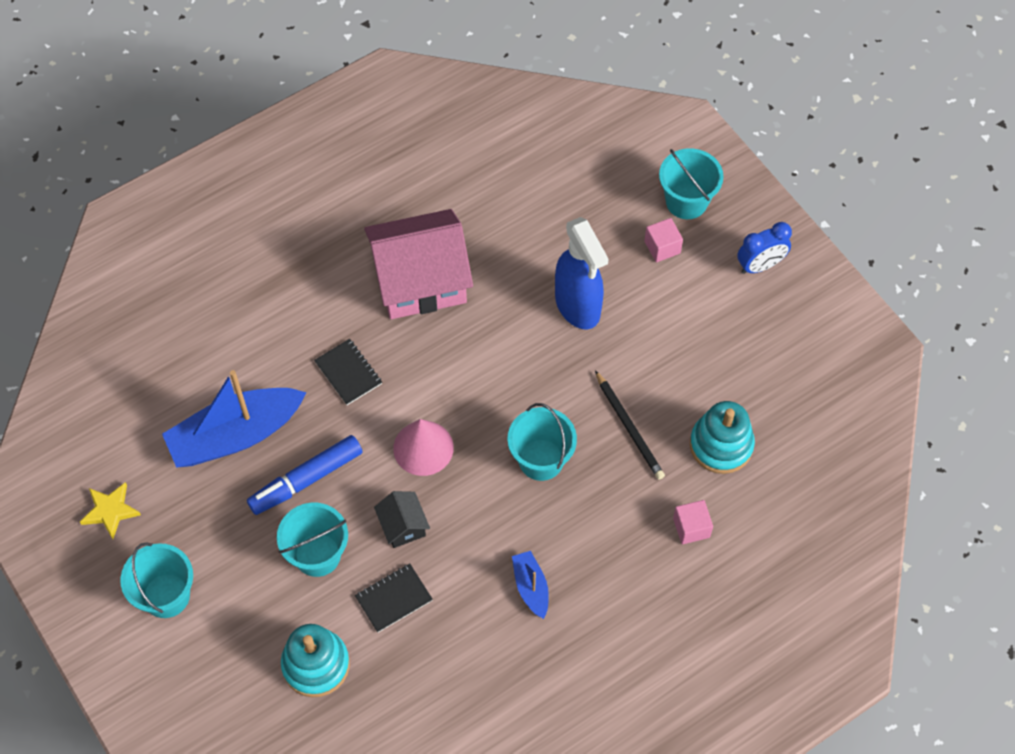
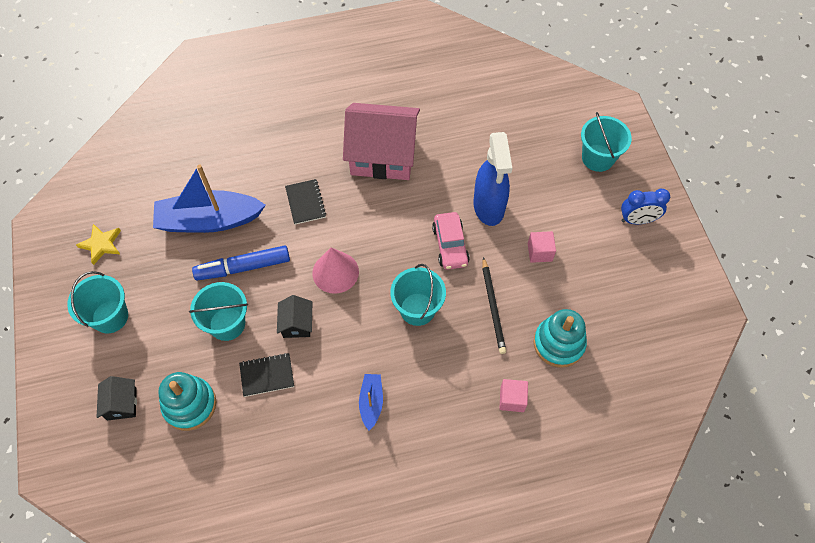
camera: 20 degrees right, 0 degrees up
pink cube [644,218,683,262] -> pink cube moved to [528,231,556,263]
none -> black house [97,376,137,421]
none -> pink car [432,212,470,270]

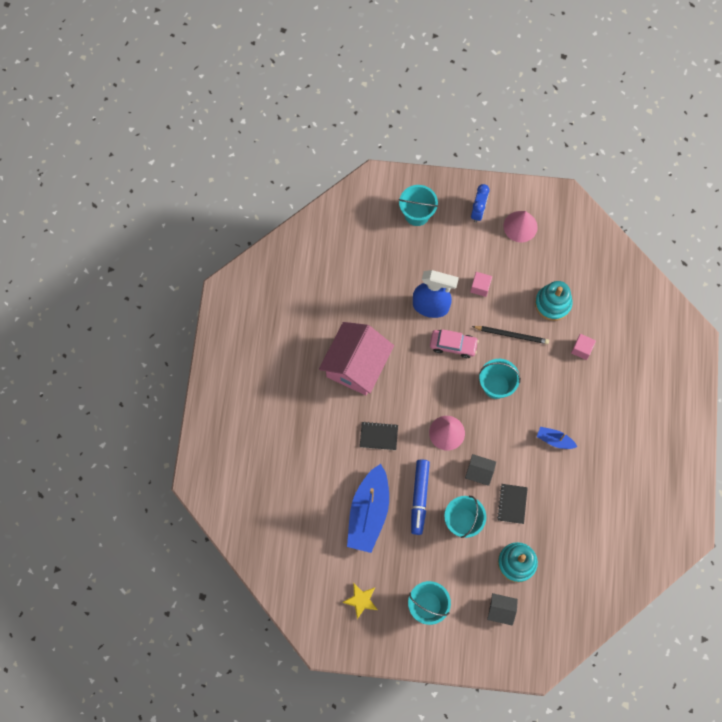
camera: 70 degrees left, 10 degrees up
none -> pink cone [503,211,538,242]

